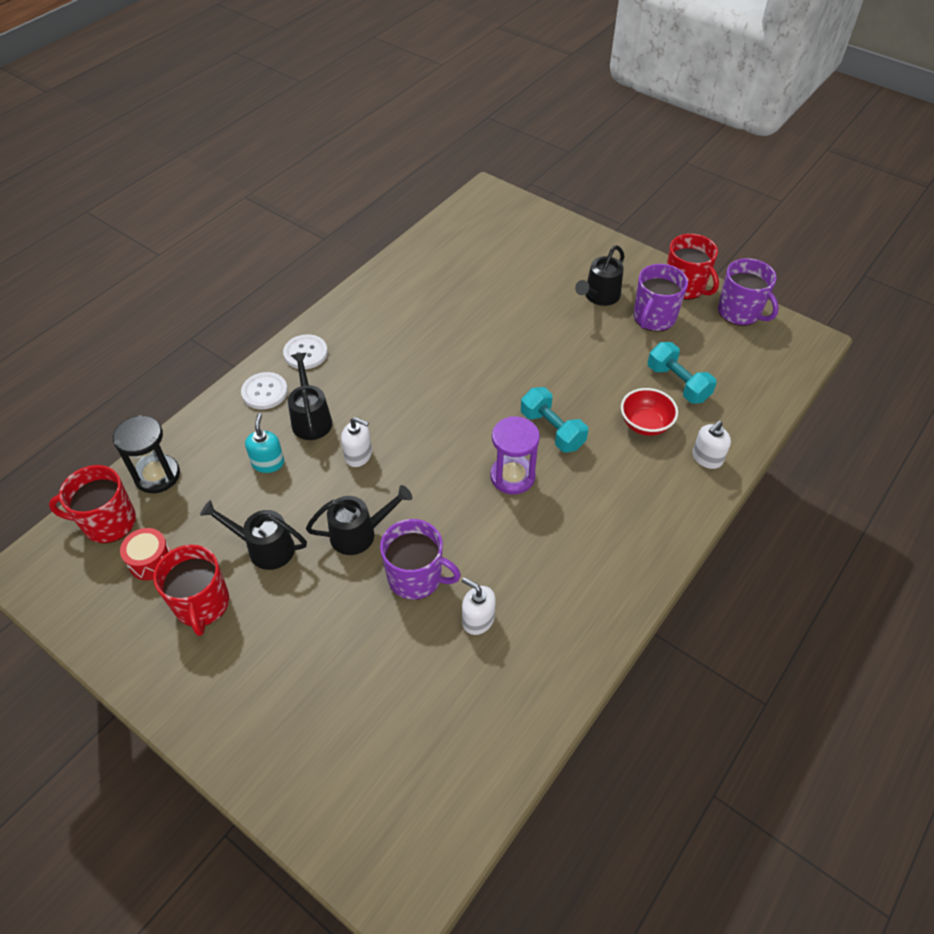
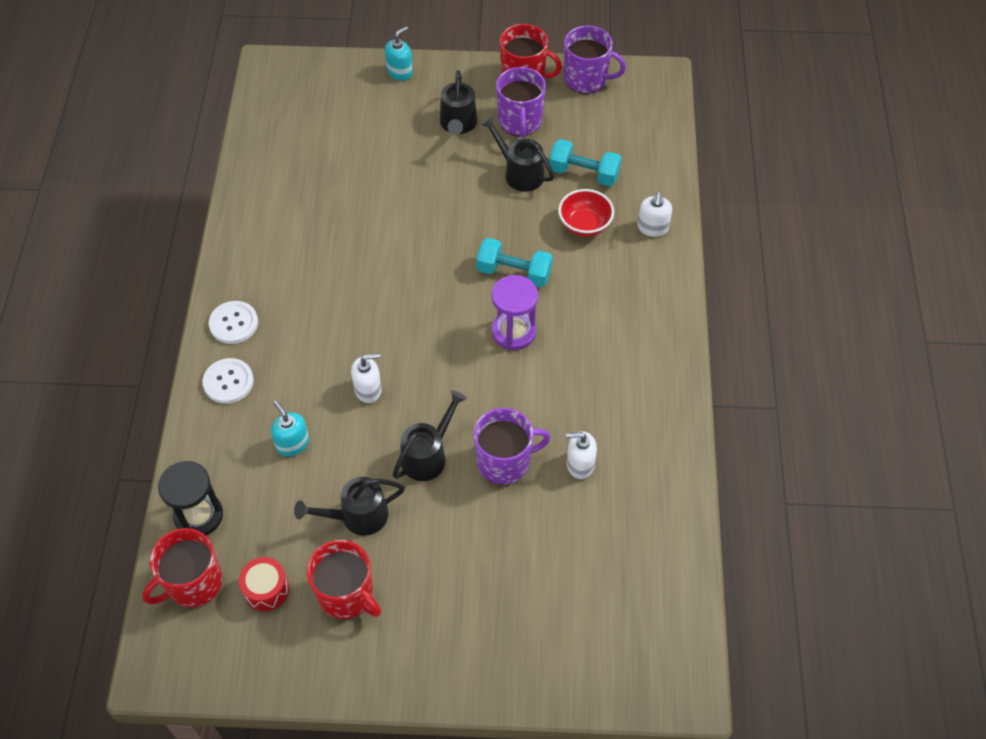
camera: 35 degrees left, 5 degrees up
black watering can [288,353,332,440] -> black watering can moved to [481,116,554,192]
none -> turquoise soap dispenser [385,26,413,81]

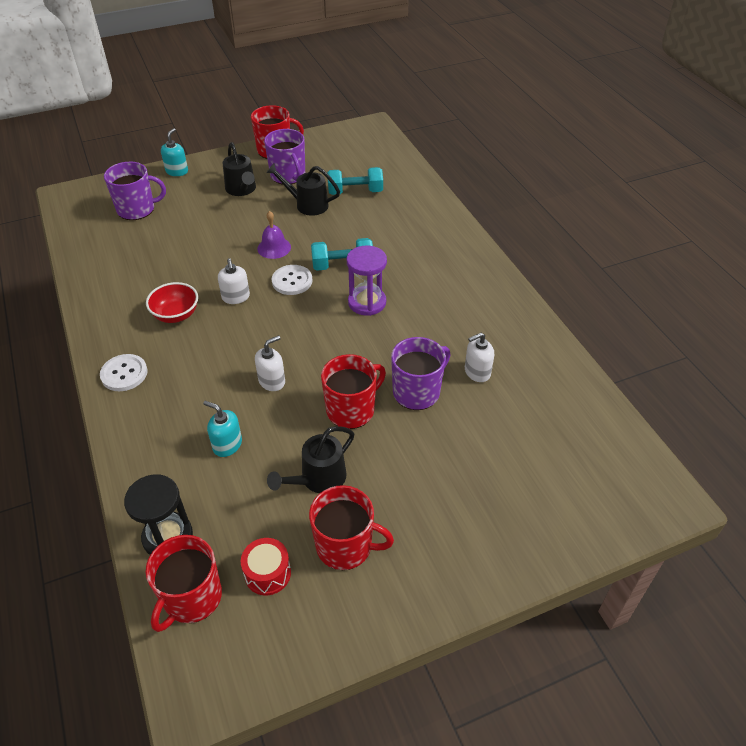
camera: 25 degrees left, 10 degrees down
white button [203,358,254,404] -> white button moved to [272,265,313,295]
black watering can [393,390,467,481] -> red mug [321,354,386,429]
red bowl [558,189,614,237] -> red bowl moved to [146,282,198,323]
purple mug [564,26,626,94] -> purple mug moved to [104,162,166,220]
white soap dispenser [638,192,672,237] -> white soap dispenser moved to [218,258,250,304]
none -> purple bell [257,211,291,259]

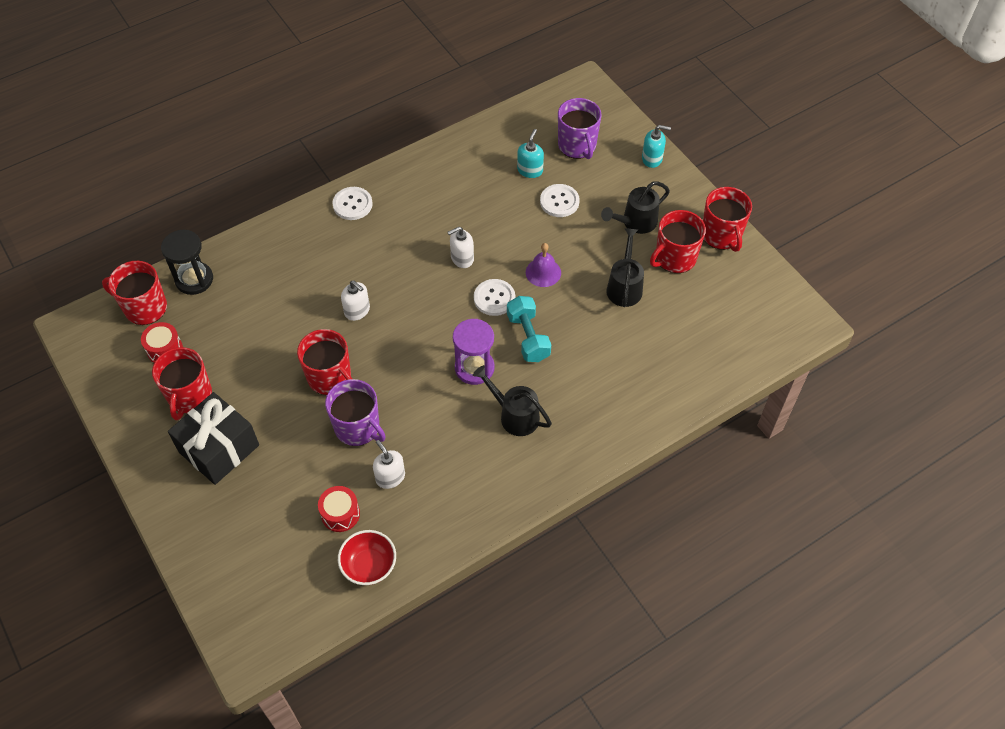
camera: 80 degrees right, 10 degrees up
red bowl [146,282,198,323] -> red bowl moved to [338,530,396,585]
turquoise soap dispenser [203,401,242,457] -> turquoise soap dispenser moved to [517,129,544,178]
purple mug [264,129,305,184] -> red mug [650,210,706,273]
black watering can [267,426,354,493] -> black watering can moved to [473,365,552,436]
turquoise dumbbell [327,167,383,195] -> none
none -> black gift [168,392,259,485]
none -> red drum [318,486,360,532]
none -> white button [540,184,580,217]

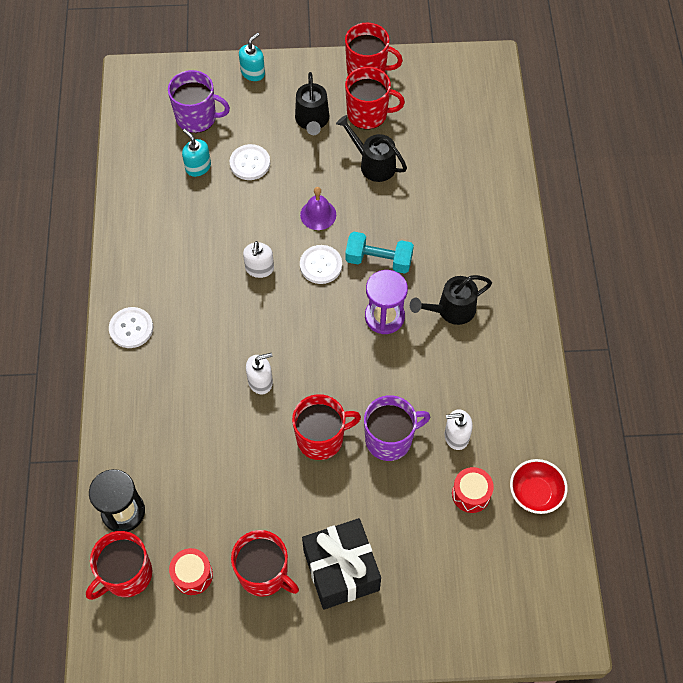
camera: 60 degrees left, 5 degrees up
red mug [650,210,706,273] -> red mug turned 75 degrees counterclockwise [345,67,405,129]

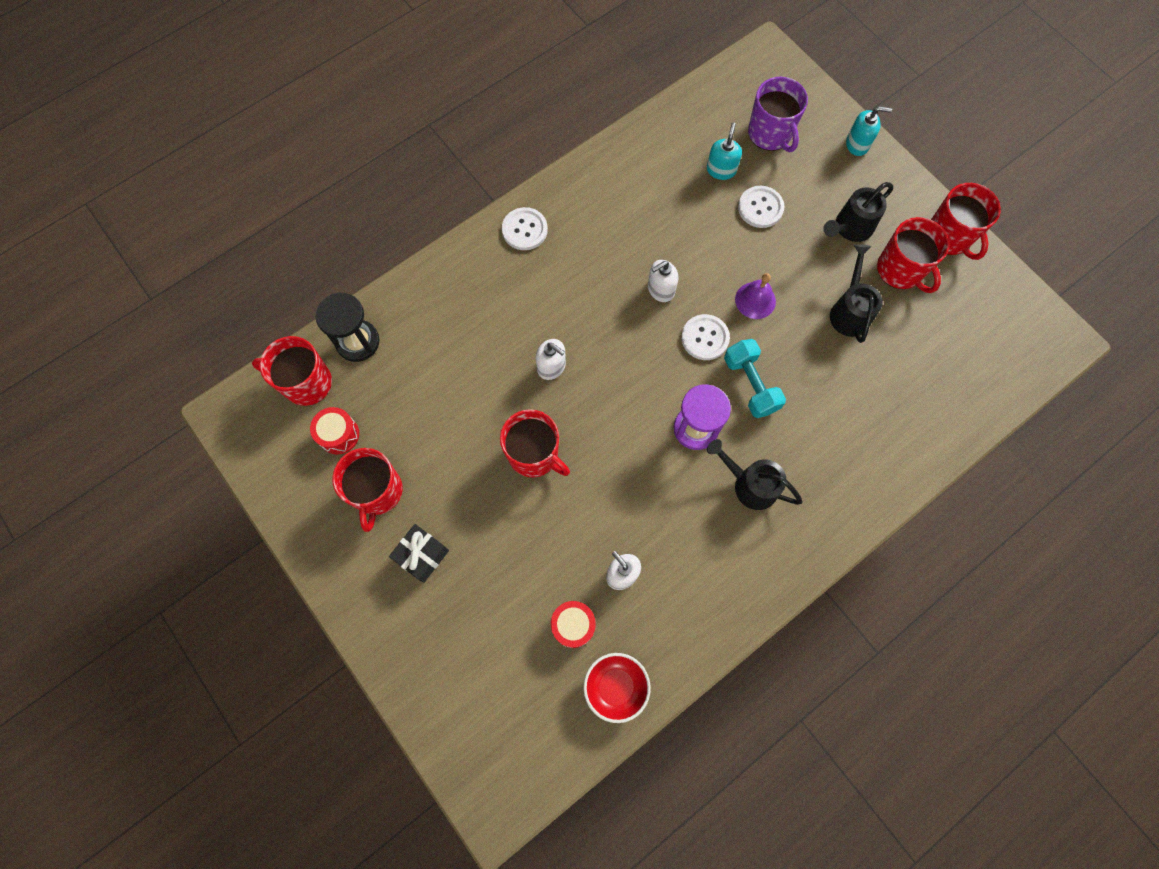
camera: 55 degrees right, 10 degrees up
black gift [302,518,381,610] -> black gift [389,524,449,583], size x0.59
purple mug [364,395,430,461] -> none

